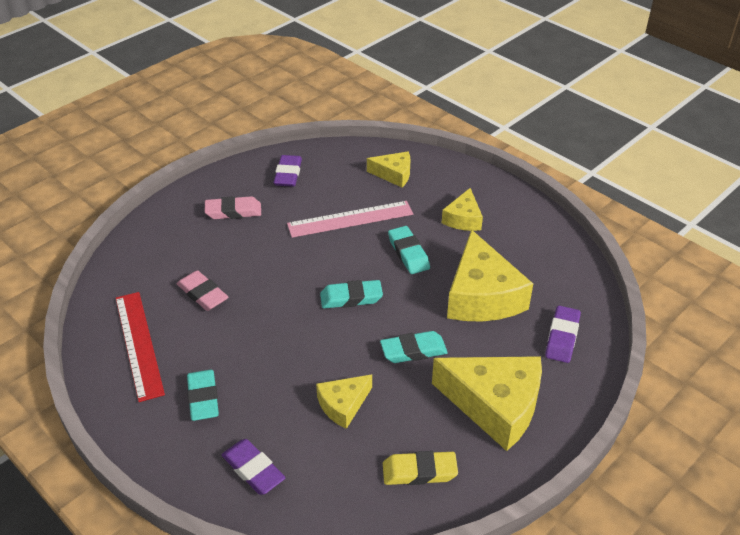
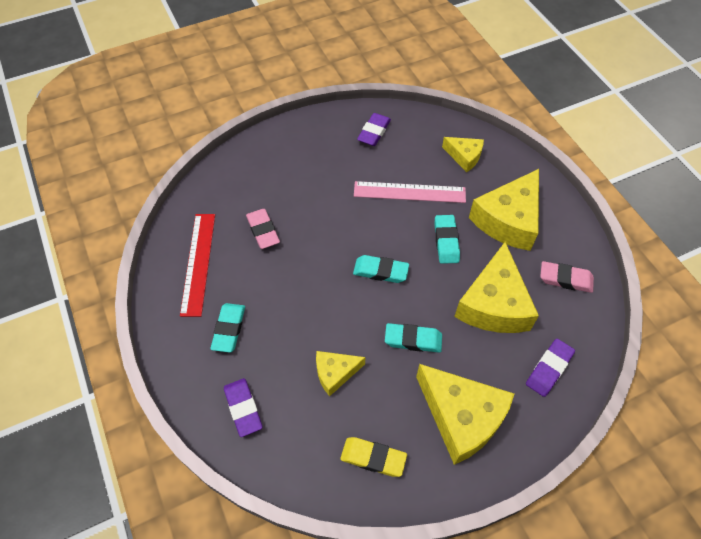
camera: 20 degrees right, 15 degrees up
pink eraser [205,196,261,219] -> pink eraser moved to [540,261,594,293]
yellow cheese [442,188,483,231] -> yellow cheese [469,169,539,251], size x1.87

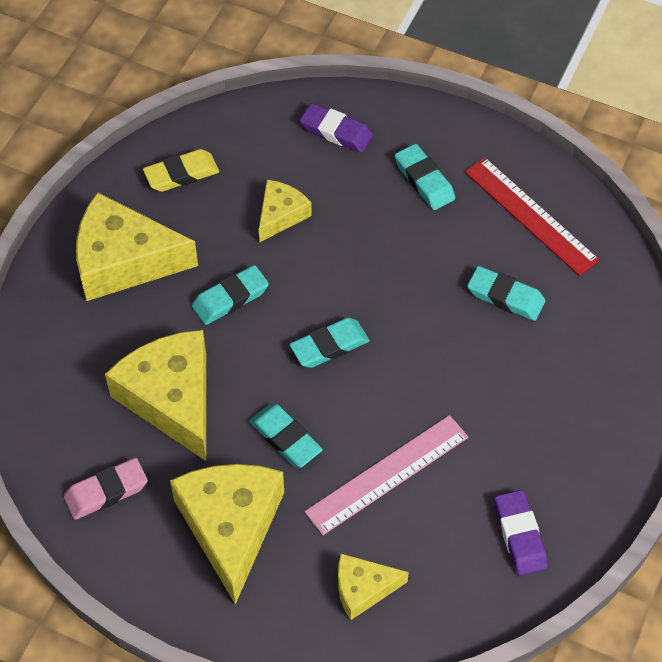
camera: 140 degrees right, 0 degrees up
pink eraser [246,209,280,249] -> turquoise eraser [467,266,545,321]
purple eraser [526,339,575,397] -> none

